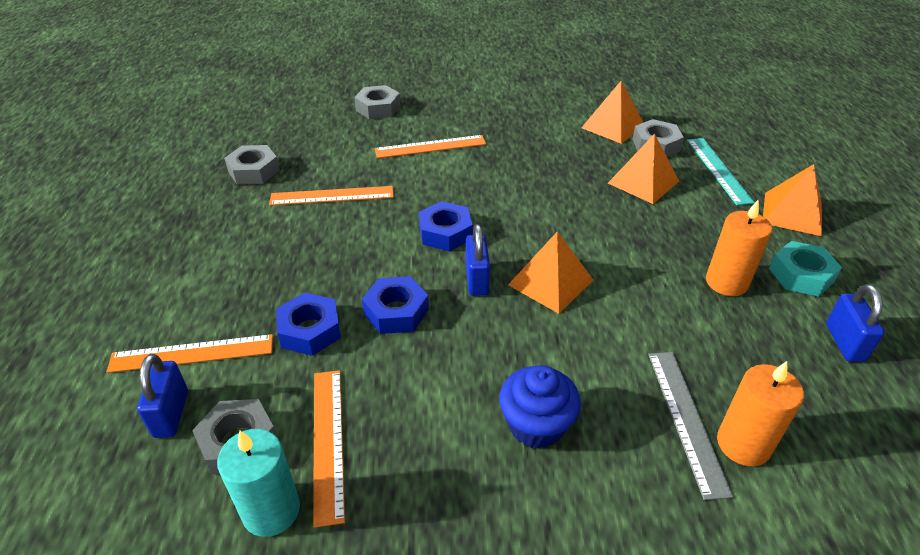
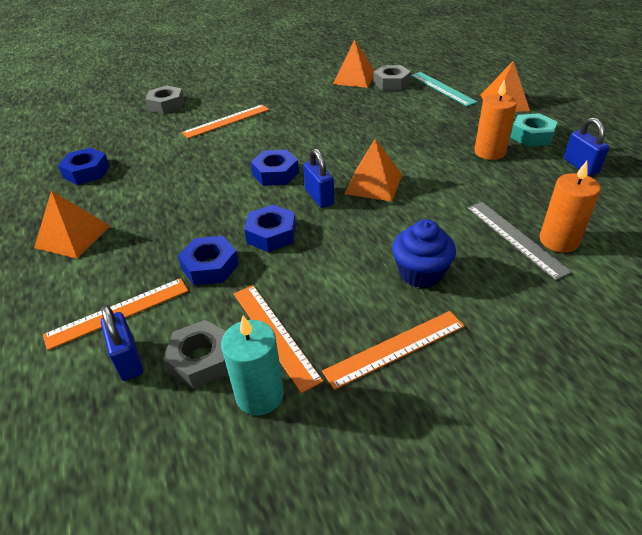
camera: 20 degrees left, 0 degrees up
grey nut [224,145,280,185] -> blue nut [58,148,110,185]
orange ruler [269,186,394,206] -> orange ruler moved to [322,311,465,390]
orange pyramid [608,134,679,204] -> orange pyramid moved to [34,191,110,259]

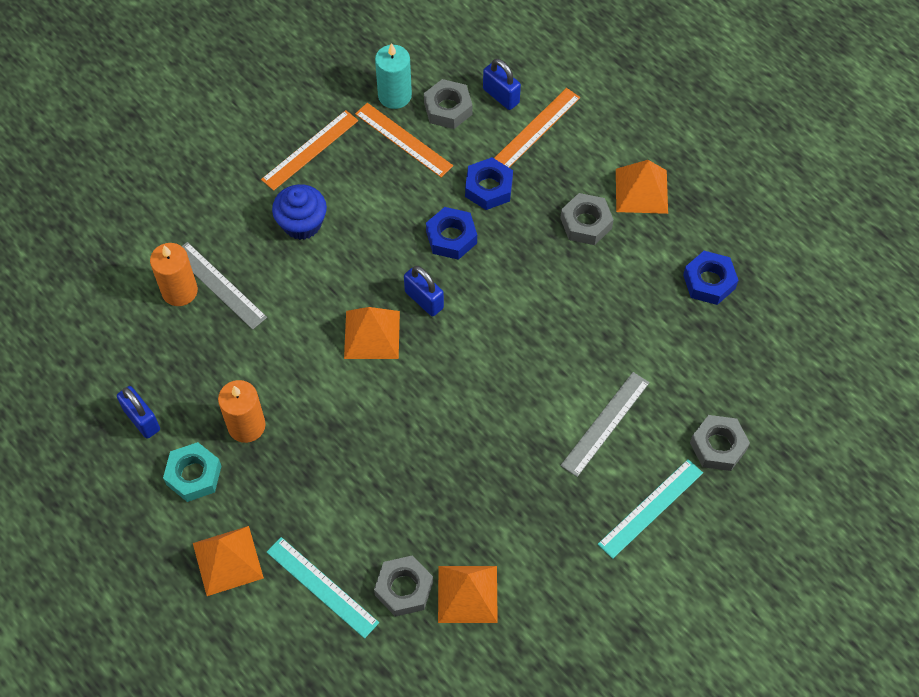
camera: 160 degrees right, 20 degrees up
orange ruler [182,104,269,139] -> grey ruler [560,372,650,477]
blue nut [251,150,299,186] -> none
none -> grey nut [560,193,614,245]
none -> turquoise ruler [598,459,703,559]

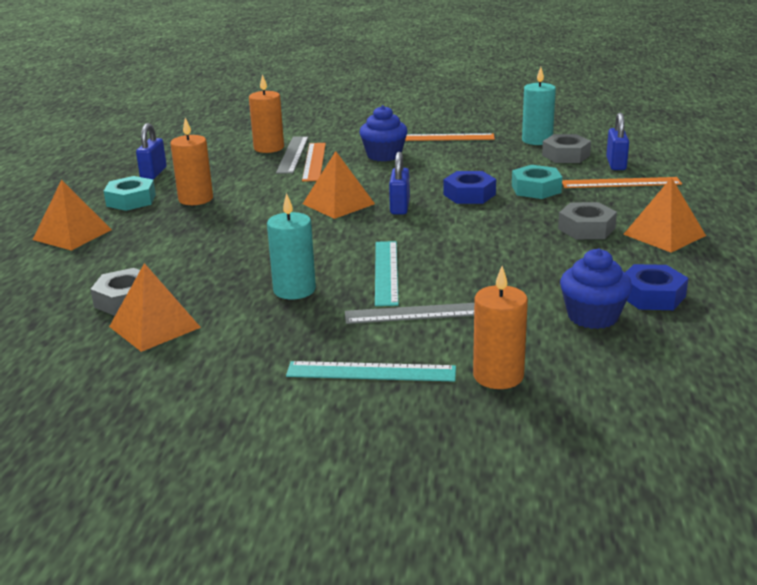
camera: 50 degrees right, 35 degrees down
turquoise ruler [267,537,379,639] -> turquoise ruler moved to [375,241,399,306]
orange ruler [355,103,453,177] -> orange ruler moved to [302,143,326,182]
blue nut [465,157,513,210] -> turquoise nut [512,165,562,199]
grey nut [690,415,750,471] -> orange candle [473,266,528,389]
none -> turquoise candle [267,193,316,299]
none -> blue cupcake [560,249,632,329]

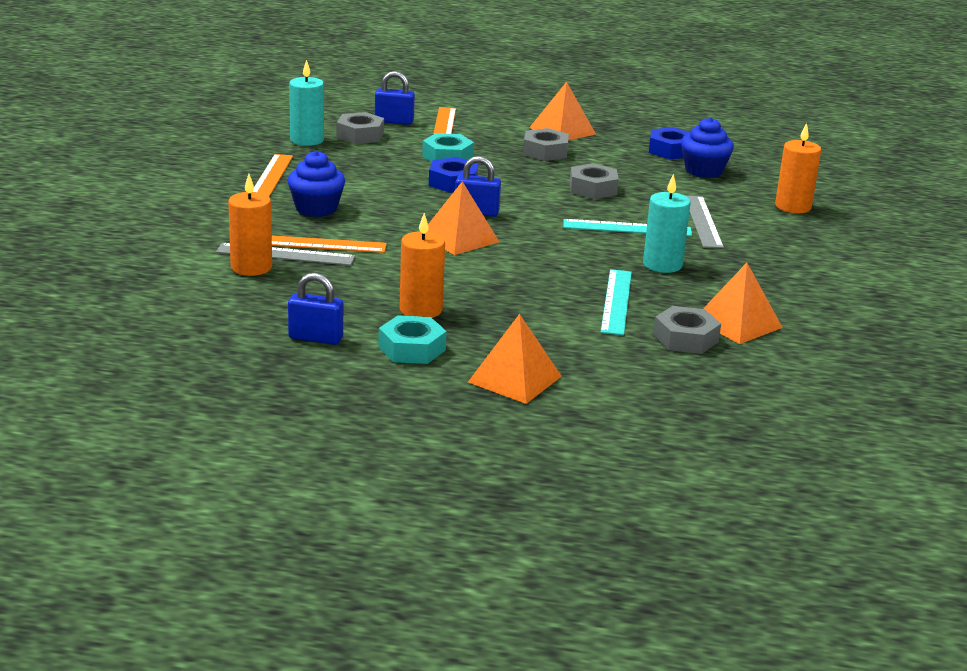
camera: 90 degrees left, 0 degrees up
turquoise ruler [286,361,456,382] -> turquoise ruler moved to [600,269,632,335]
none -> grey nut [570,163,619,199]

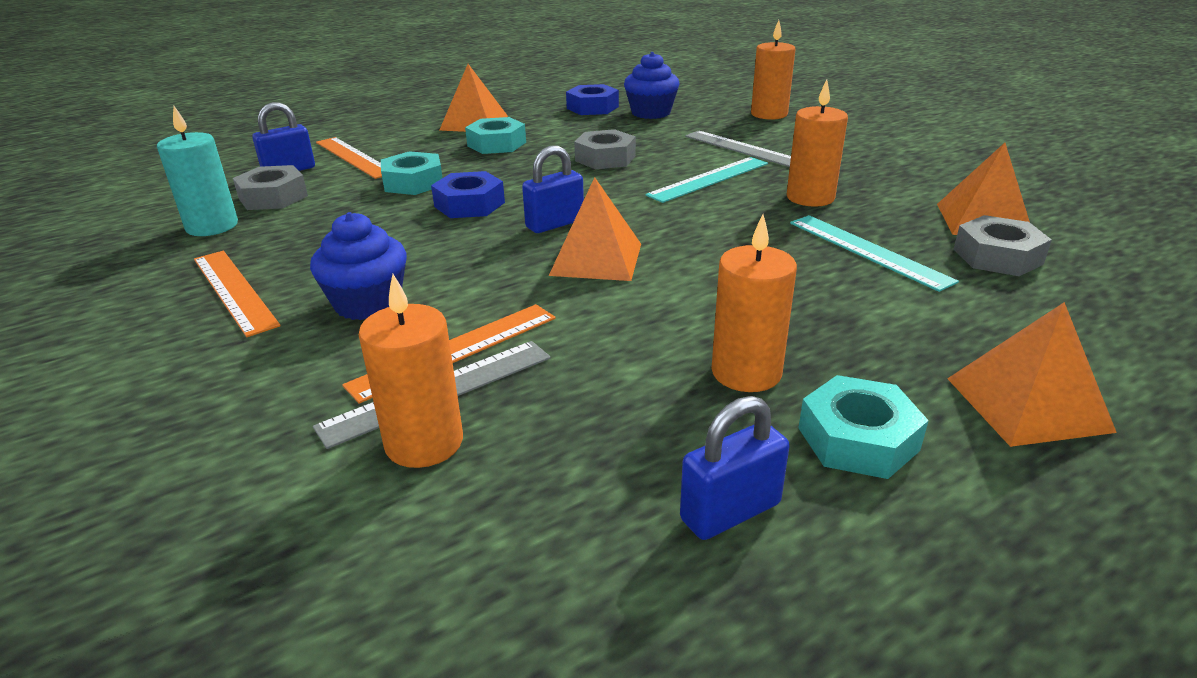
camera: 40 degrees left, 5 degrees up
grey nut [523,128,569,161] -> turquoise nut [465,117,526,154]
turquoise candle [643,174,691,273] -> orange candle [787,80,848,207]

